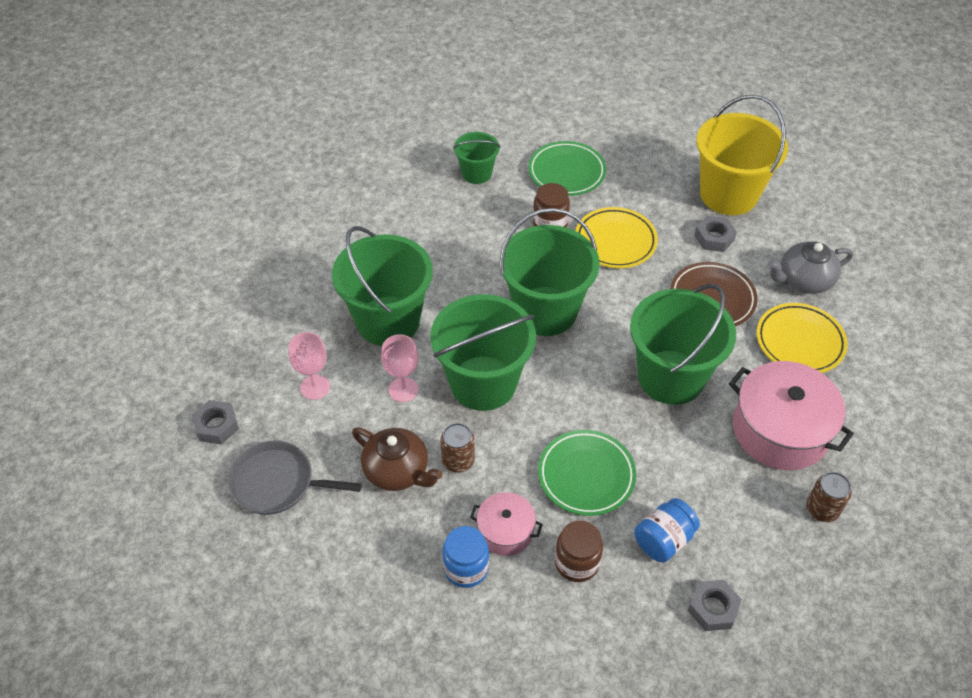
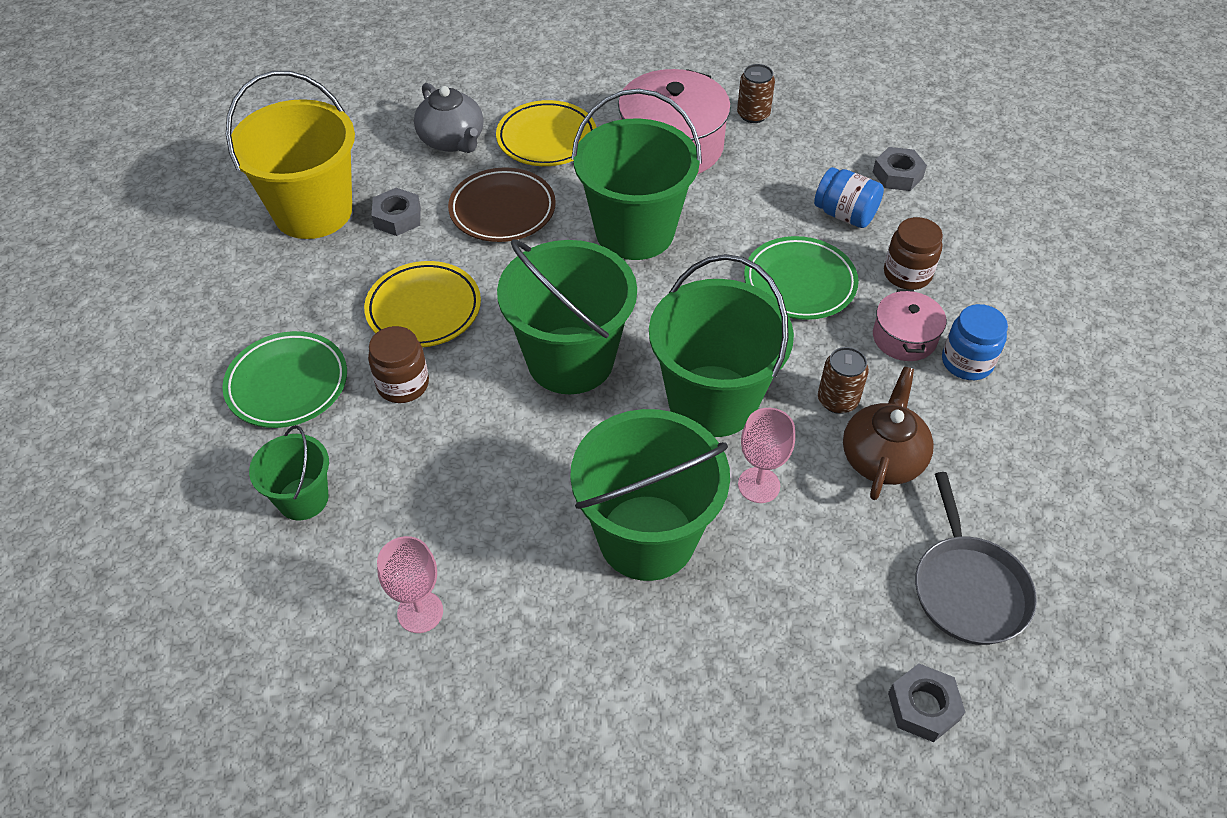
camera: 105 degrees left, 0 degrees up
pink goblet [288,332,330,400] -> pink goblet moved to [377,536,443,633]

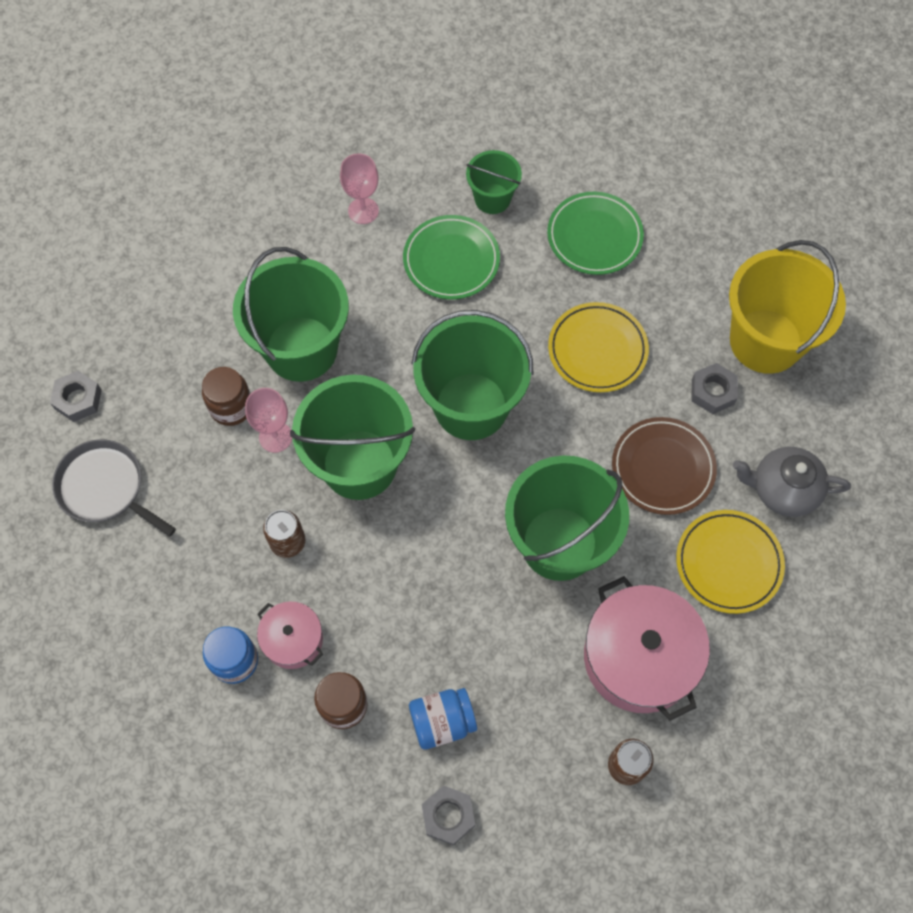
camera: 130 degrees right, 15 degrees up
brown jar [368,326,429,403] -> brown jar moved to [202,367,251,426]
green plate [744,236,859,320] -> green plate moved to [403,215,500,300]
brown teapot [843,367,934,500] -> none

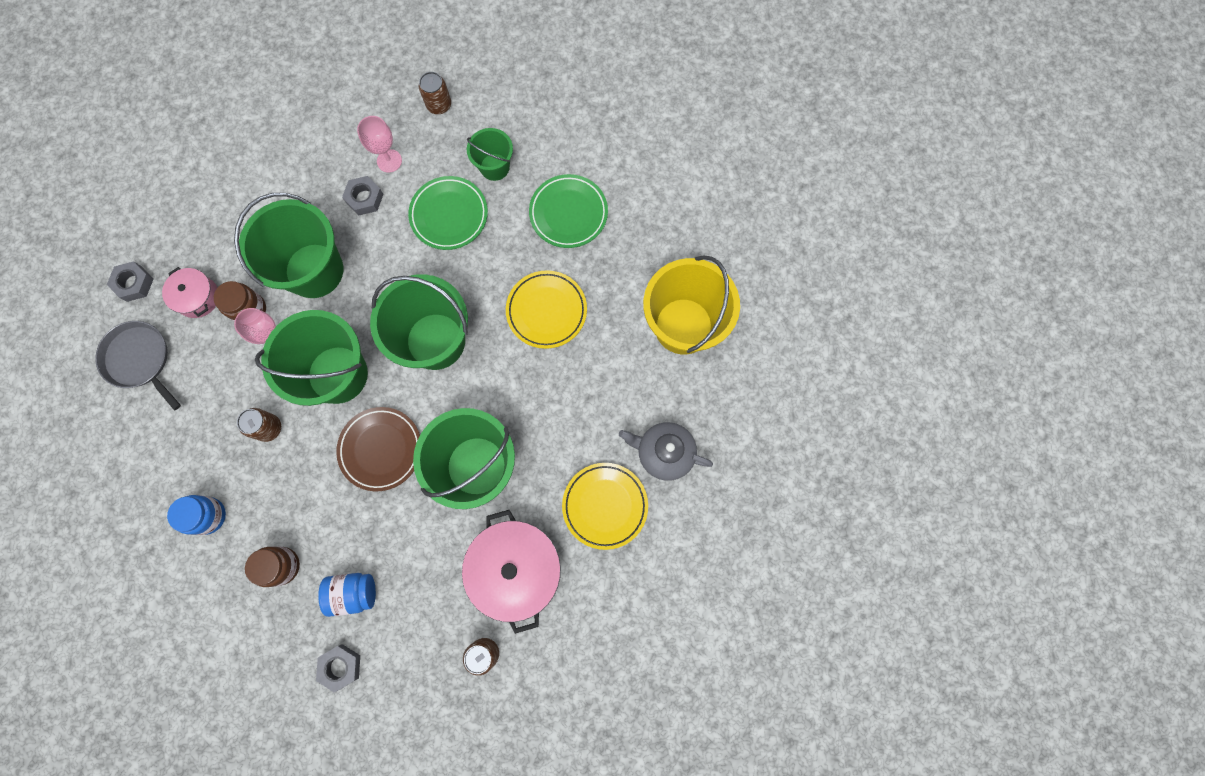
camera: 10 degrees right, 10 degrees up
pink pot [257,602,323,669] -> pink pot moved to [162,267,218,318]
brown plate [612,417,717,515] -> brown plate moved to [336,407,420,491]
grey nut [691,363,738,414] -> grey nut moved to [342,176,383,215]
none -> brown can [419,72,451,114]

